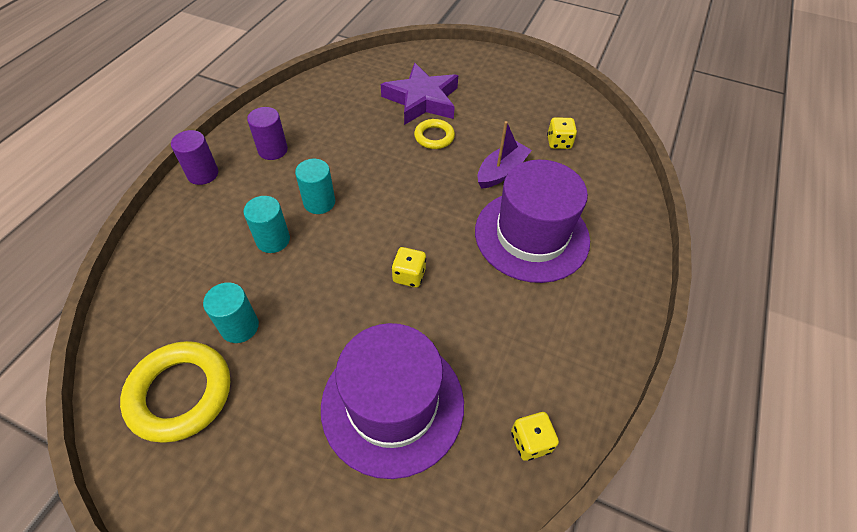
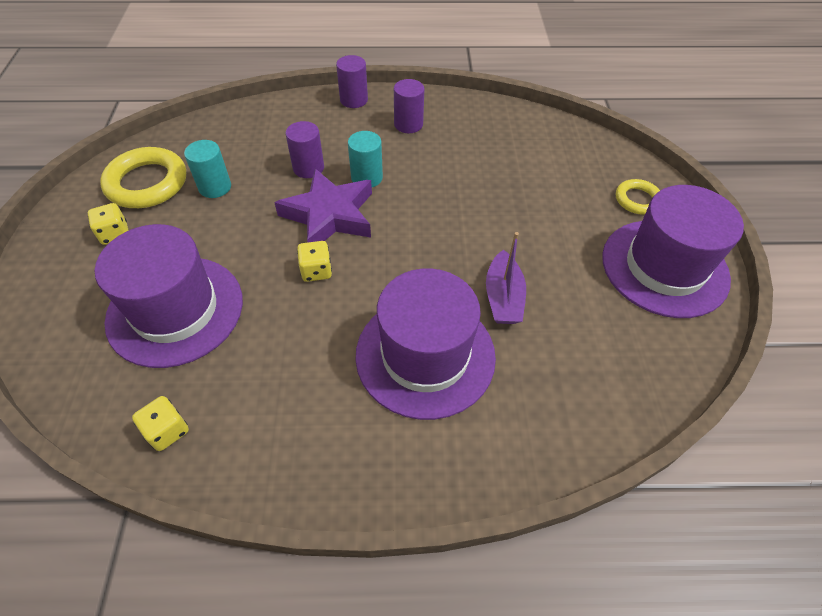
camera: 65 degrees right, 0 degrees up
turquoise cylinder [243,196,290,253] -> purple cylinder [286,121,324,178]
purple star [381,63,458,125] -> purple star moved to [274,168,372,242]
yellow ring [414,119,455,149] -> yellow ring moved to [616,179,660,215]
purple boat [478,121,532,189] -> purple boat turned 75 degrees clockwise [486,232,526,324]
yellow dice [547,117,577,149] -> yellow dice moved to [88,203,129,245]
none -> purple hat [602,185,744,318]

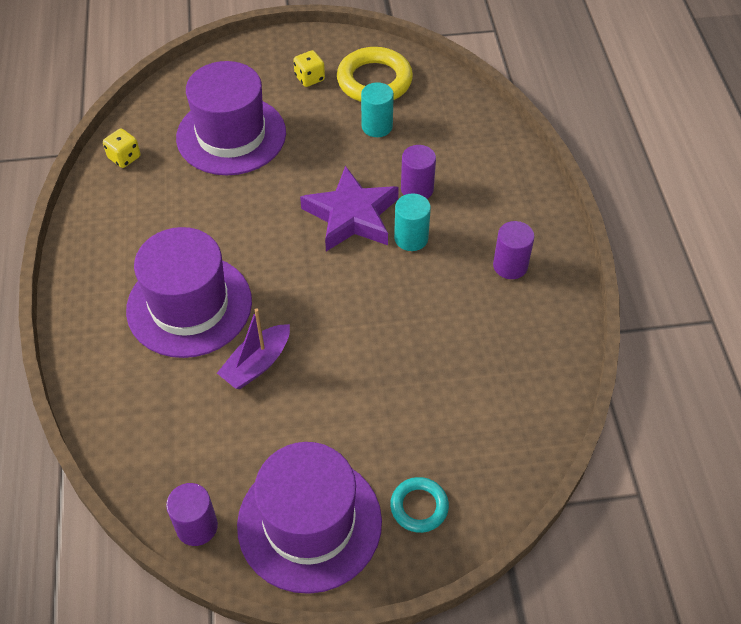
camera: 85 degrees right, 0 degrees up
yellow dice [297,241,332,282] -> none
purple cylinder [336,55,368,108] -> purple cylinder moved to [166,483,218,546]
purple boat [486,232,526,324] -> purple boat turned 45 degrees counterclockwise [217,308,290,389]
yellow ring [616,179,660,215] -> turquoise ring [390,477,449,533]

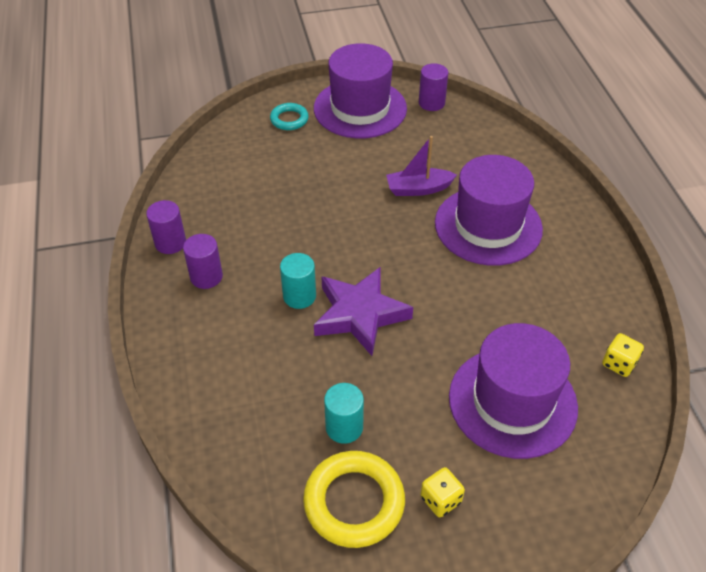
camera: 175 degrees right, 5 degrees down
purple boat [217,308,290,389] -> purple boat turned 135 degrees counterclockwise [386,136,457,196]
purple cylinder [401,145,436,199] -> purple cylinder moved to [146,200,186,254]

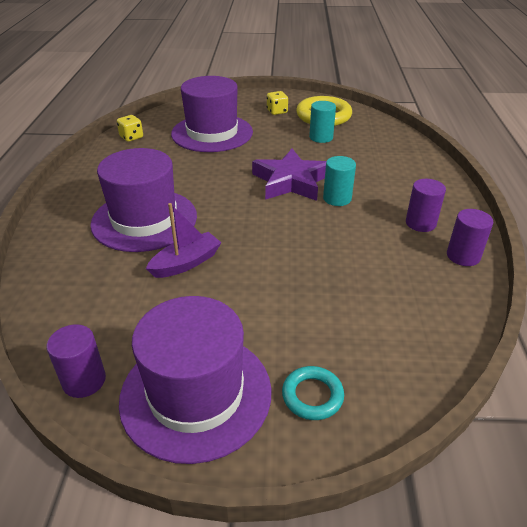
camera: 165 degrees left, 10 degrees down
purple boat [386,136,457,196] -> purple boat turned 45 degrees counterclockwise [146,203,222,278]

